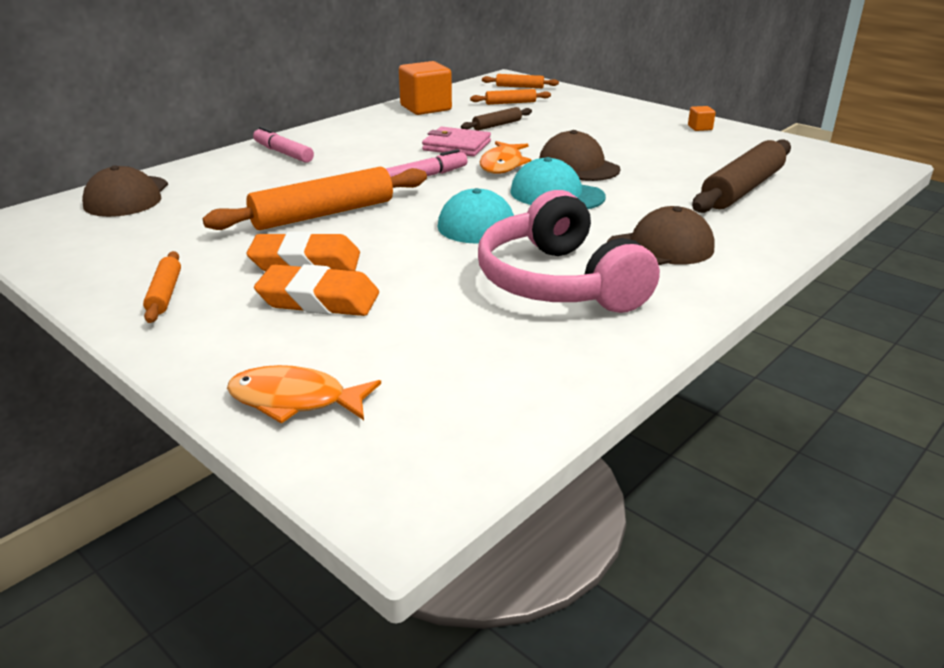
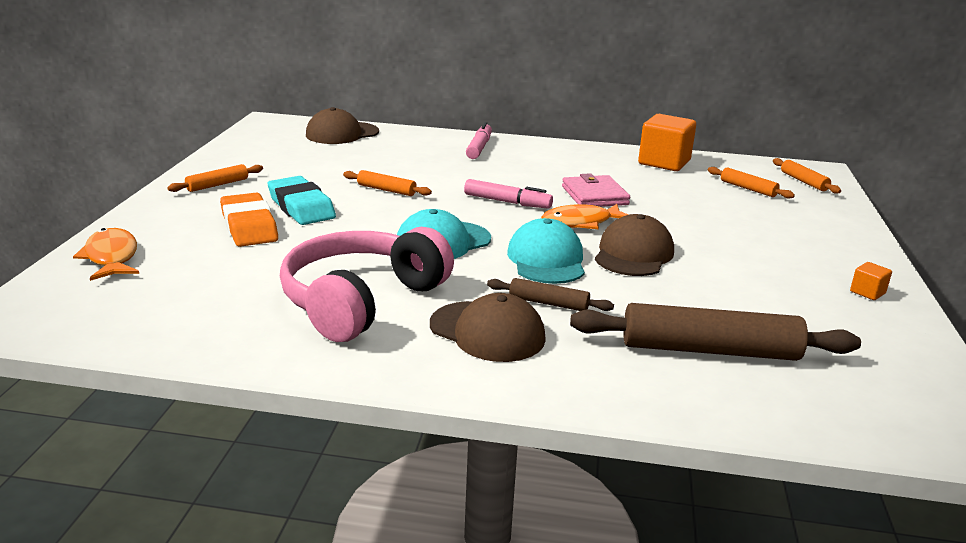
camera: 55 degrees right, 5 degrees down
orange rolling pin [203,167,427,230] -> orange rolling pin [343,170,432,196], size x0.50
orange eraser [247,232,360,272] -> turquoise eraser [268,176,336,225]
brown rolling pin [461,107,532,131] -> brown rolling pin moved to [487,278,614,311]

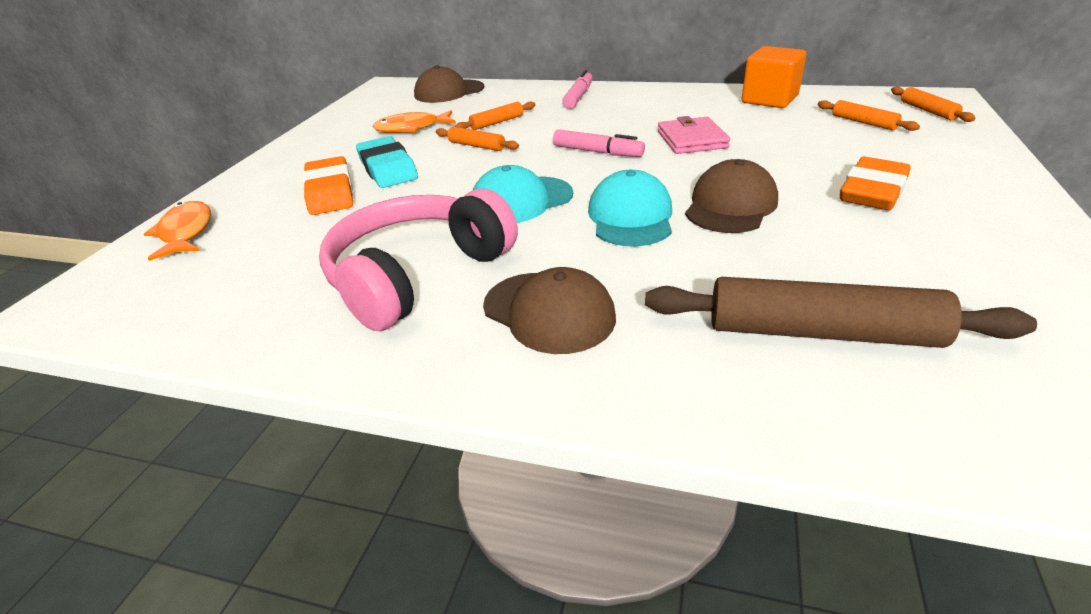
camera: 10 degrees right, 10 degrees up
orange rolling pin [167,164,263,192] -> orange rolling pin moved to [455,102,535,130]
brown rolling pin [487,278,614,311] -> none
orange fish [541,204,628,229] -> orange fish moved to [373,110,456,133]
orange cube [850,262,892,300] -> none
none -> orange eraser [840,157,911,210]

